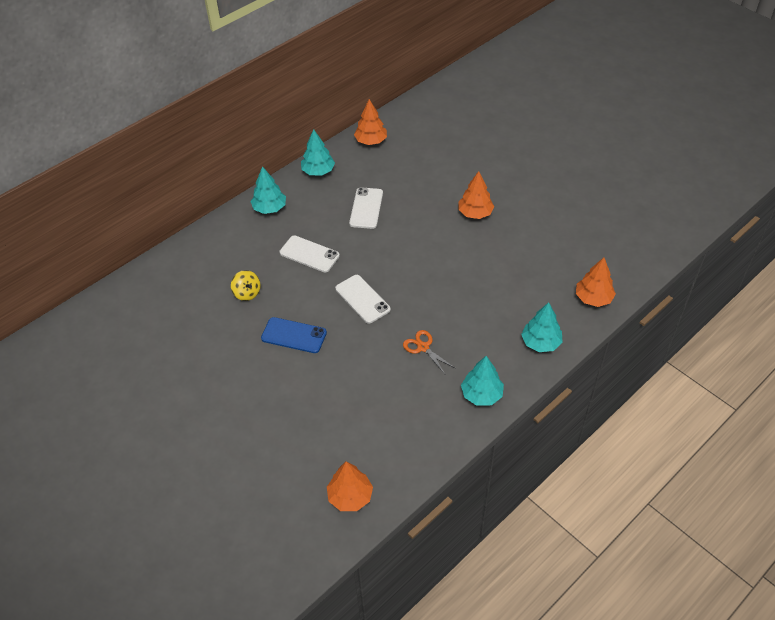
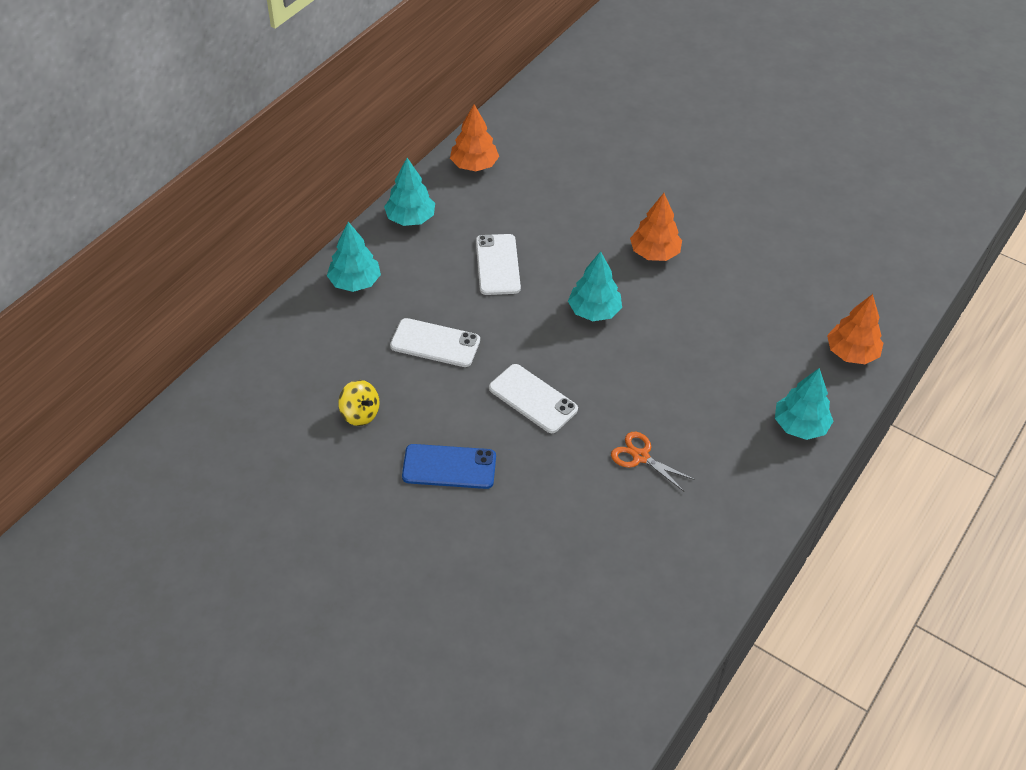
camera: 15 degrees left, 0 degrees up
orange tree [327,461,373,511] -> none
turquoise tree [461,356,504,406] -> turquoise tree moved to [568,251,622,321]

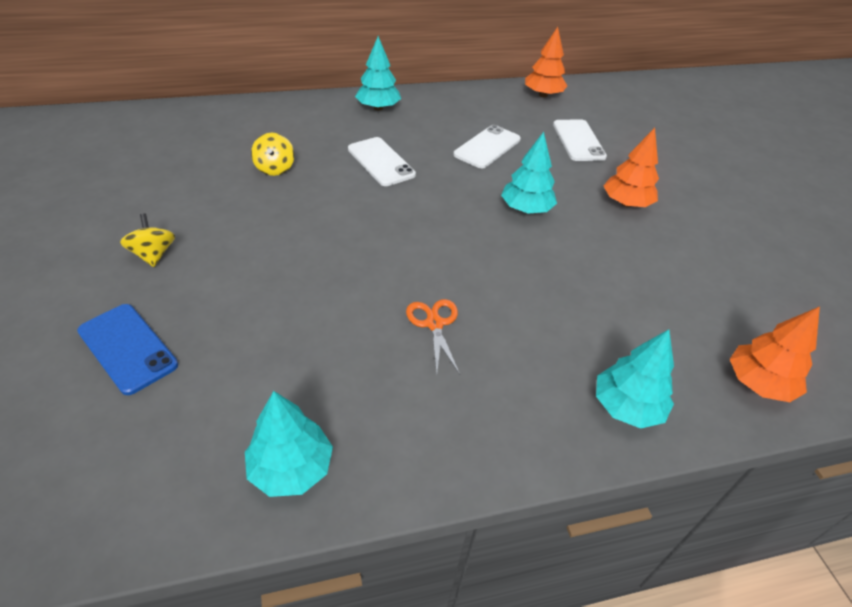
camera: 40 degrees right, 5 degrees down
turquoise tree [384,158,435,226] -> turquoise tree moved to [245,391,333,497]
blue phone [402,444,496,489] -> blue phone moved to [77,304,178,395]
white phone [489,364,578,433] -> white phone moved to [553,119,607,161]
none -> yellow spinning top [120,213,175,267]

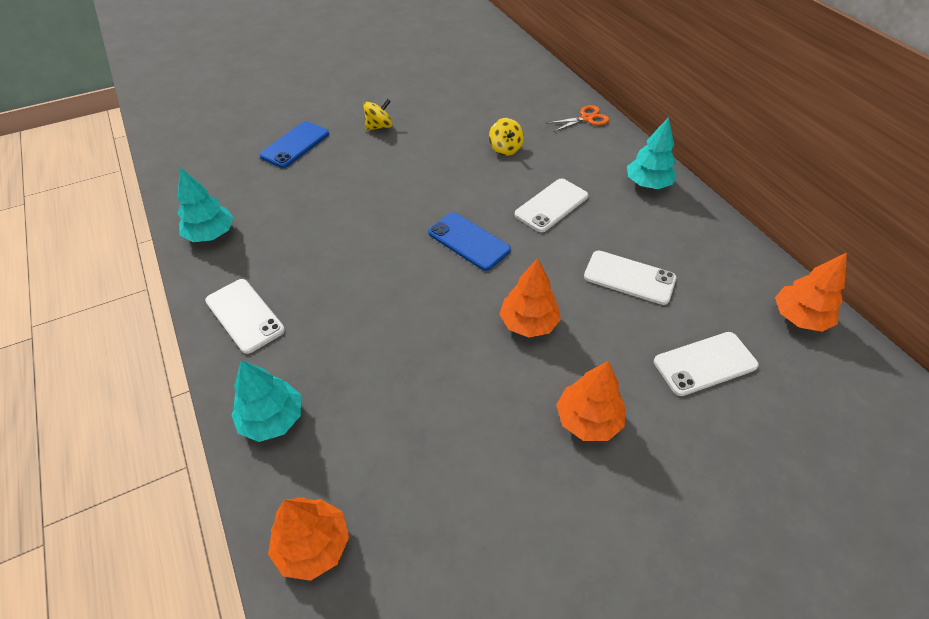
camera: 80 degrees right, 5 degrees up
yellow spinning top [251,133,294,176] -> yellow spinning top turned 90 degrees counterclockwise [489,118,524,156]
orange scissors [406,299,460,375] -> orange scissors moved to [548,105,610,132]
turquoise tree [501,132,557,213] -> orange tree [499,258,561,338]
none -> white phone [205,279,285,354]
none -> blue phone [428,212,511,271]

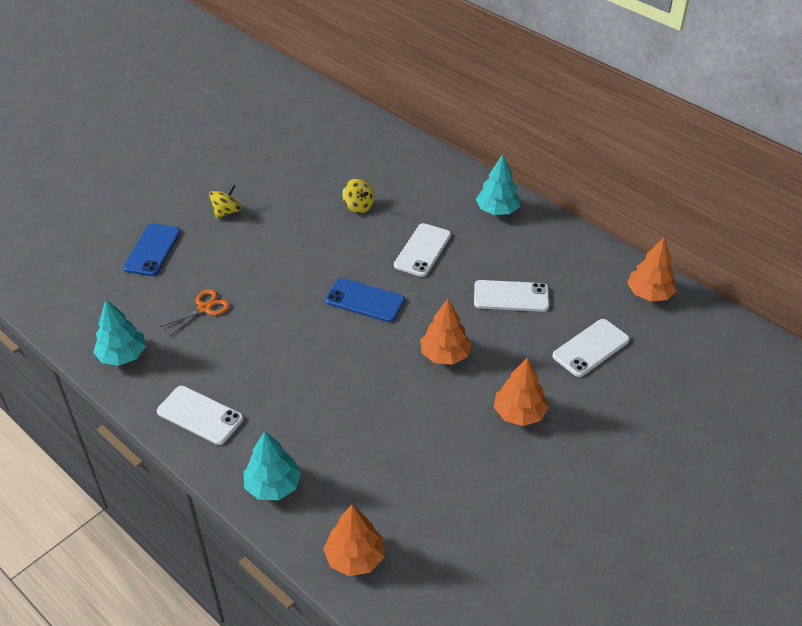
camera: 20 degrees left, 5 degrees down
orange scissors [548,105,610,132] -> orange scissors moved to [160,289,230,337]

